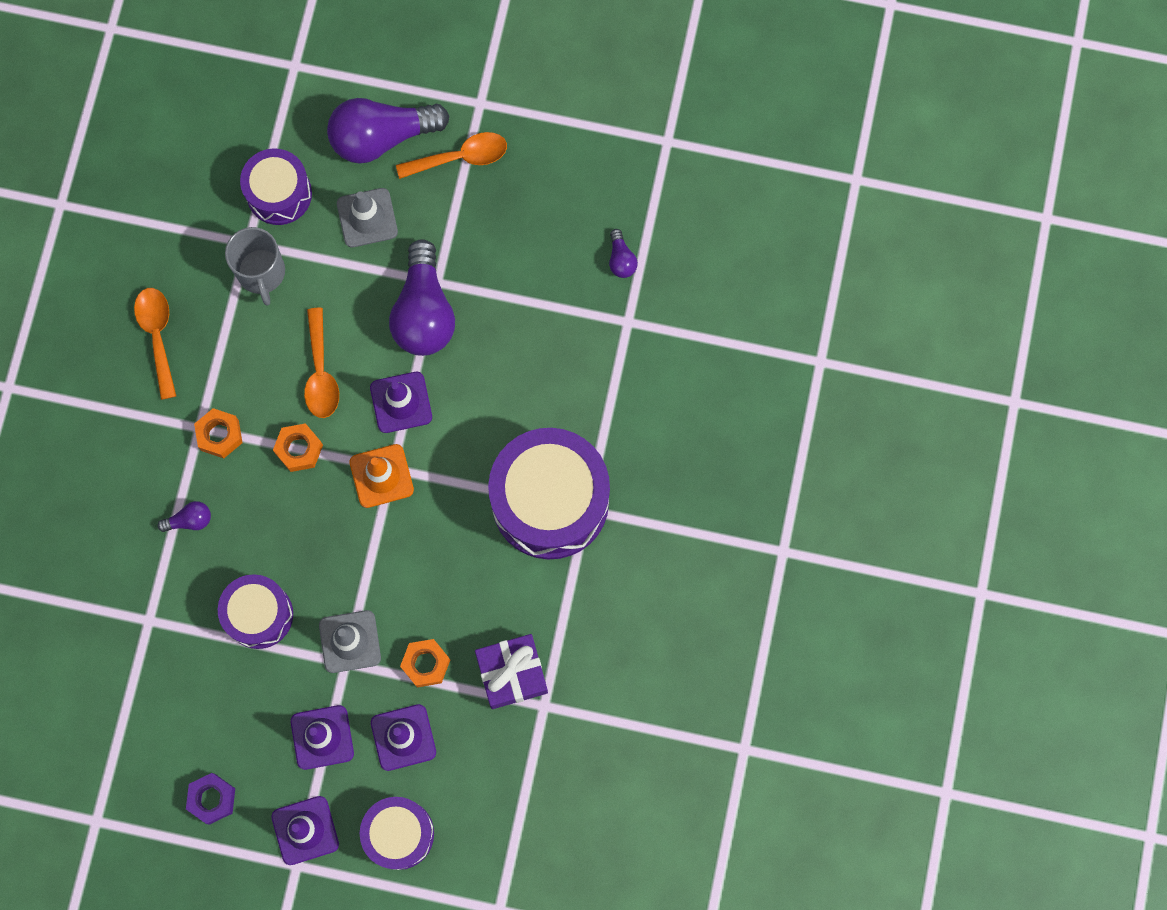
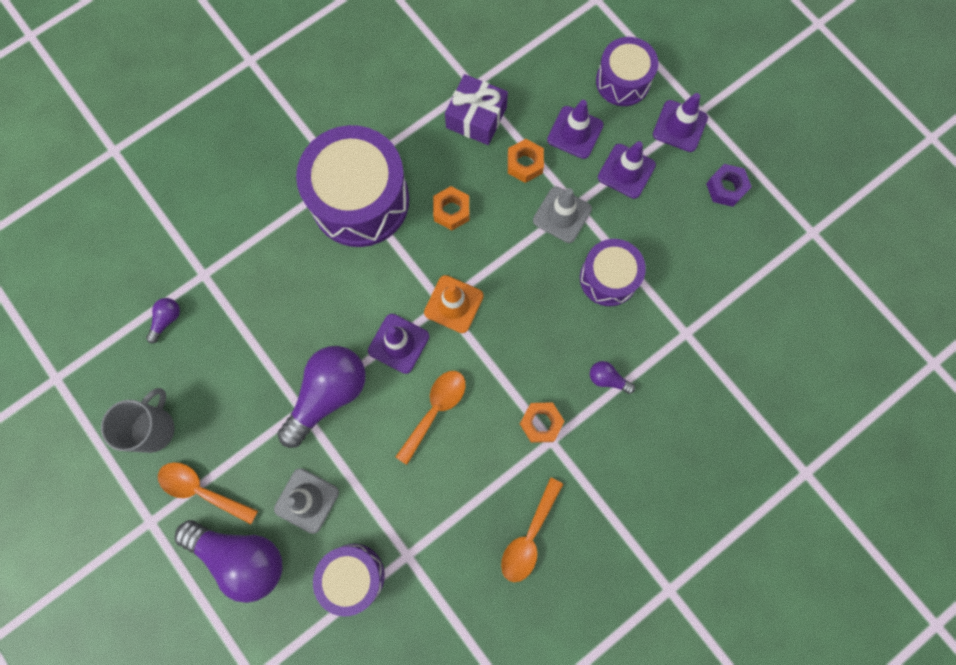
camera: 140 degrees left, 0 degrees up
grey mug [225,227,285,305] -> grey mug moved to [101,388,175,453]
orange nut [273,423,323,472] -> orange nut moved to [433,186,470,230]

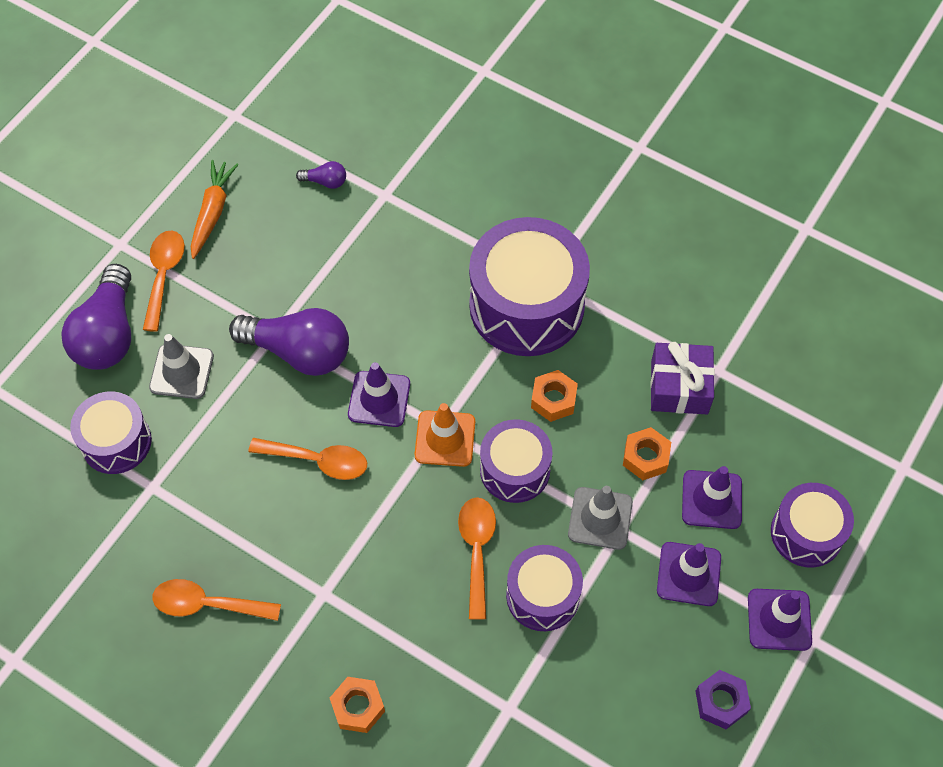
camera: 70 degrees right, 15 degrees down
grey mug [101,388,175,453] -> orange carrot [191,160,238,259]
orange nut [520,402,565,443] -> orange nut moved to [330,677,385,733]
purple light bulb [590,361,635,394] -> none
none -> orange spoon [458,497,496,620]
none -> purple drum [480,419,553,503]

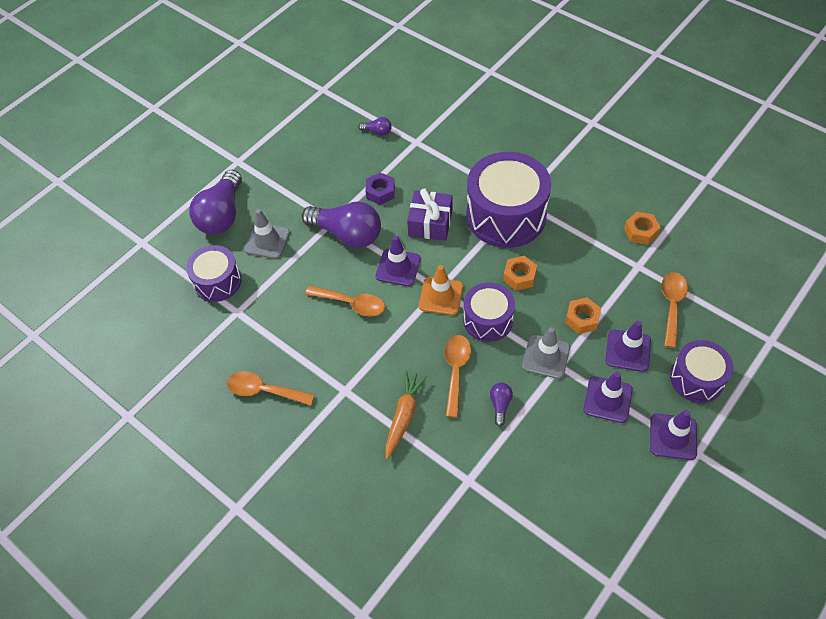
camera: 10 degrees right, 5 degrees down
orange spoon [143,231,185,332] -> orange spoon moved to [661,272,688,348]
orange carrot [191,160,238,259] -> orange carrot moved to [385,370,427,460]
orange nut [330,677,385,733] -> orange nut moved to [624,212,661,245]
purple drum [506,545,583,631] -> purple light bulb [490,383,513,427]
purple gift [650,342,715,414] -> purple gift moved to [407,188,452,241]
purple nut [696,670,751,729] -> purple nut moved to [365,172,395,205]

